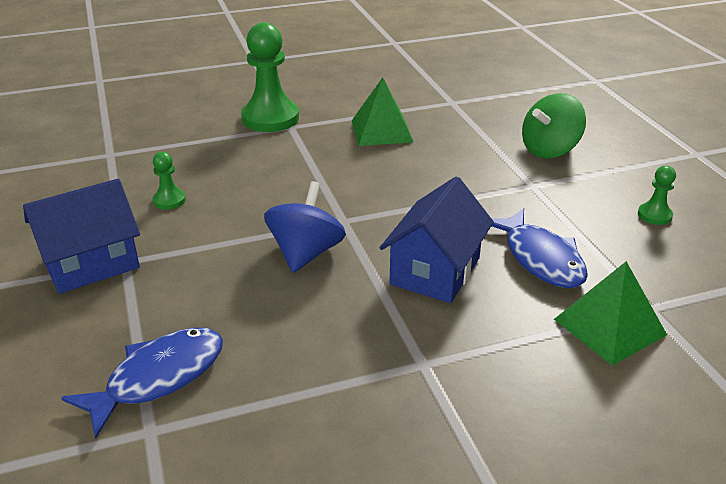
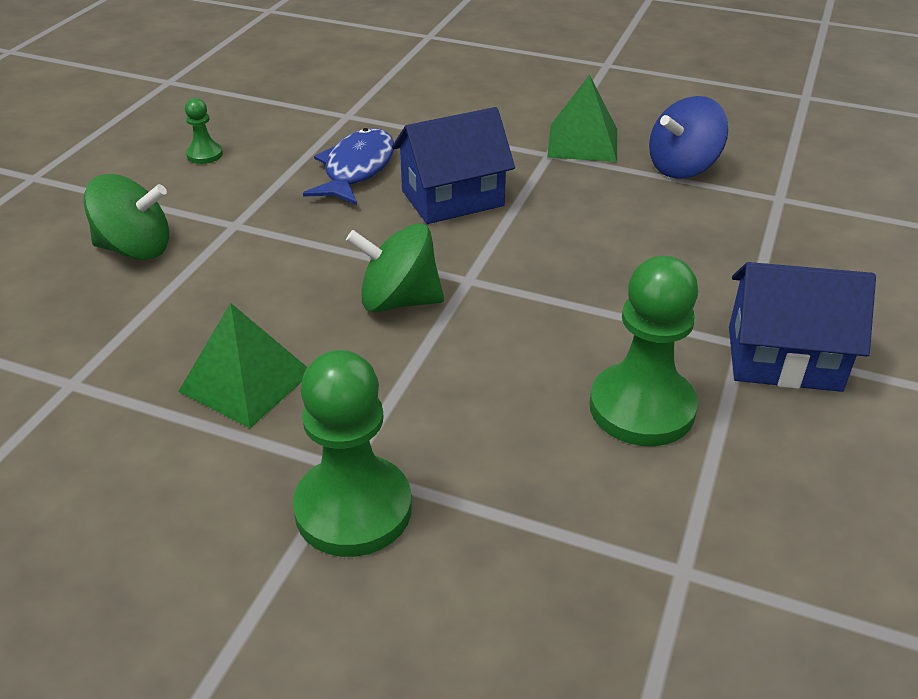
camera: 140 degrees left, 5 degrees up
blue fish [61,327,223,438] -> none
green pawn [153,152,186,210] -> green pawn [589,256,698,446], size x2.12
blue spinning top [264,181,346,273] -> blue spinning top moved to [649,96,728,179]
green pyramid [554,261,667,365] -> green pyramid moved to [547,74,617,162]
none -> green spinning top [346,223,444,312]

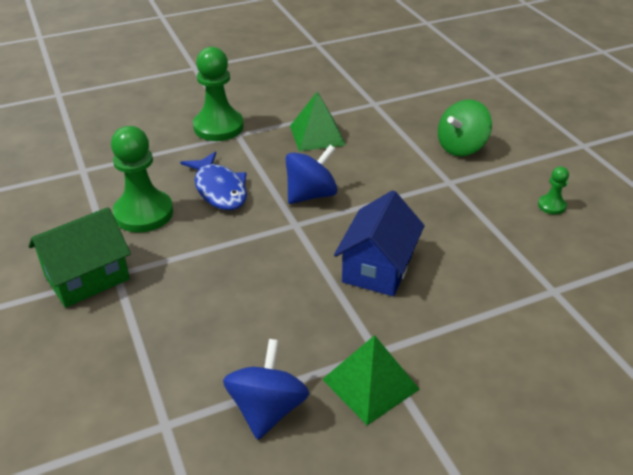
camera: 135 degrees right, 0 degrees up
blue fish [303,128,394,205] -> blue fish moved to [180,152,247,210]
green spinning top [346,223,444,312] -> blue spinning top [286,145,338,204]
blue house [729,262,876,392] -> green house [28,207,131,308]

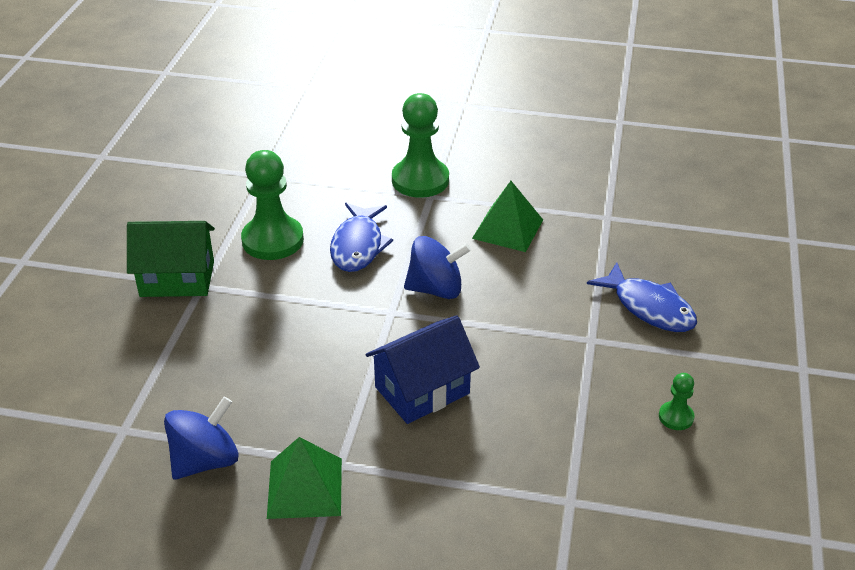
camera: 35 degrees right, 0 degrees up
green spinning top [438,100,492,156] -> blue fish [587,262,697,332]

